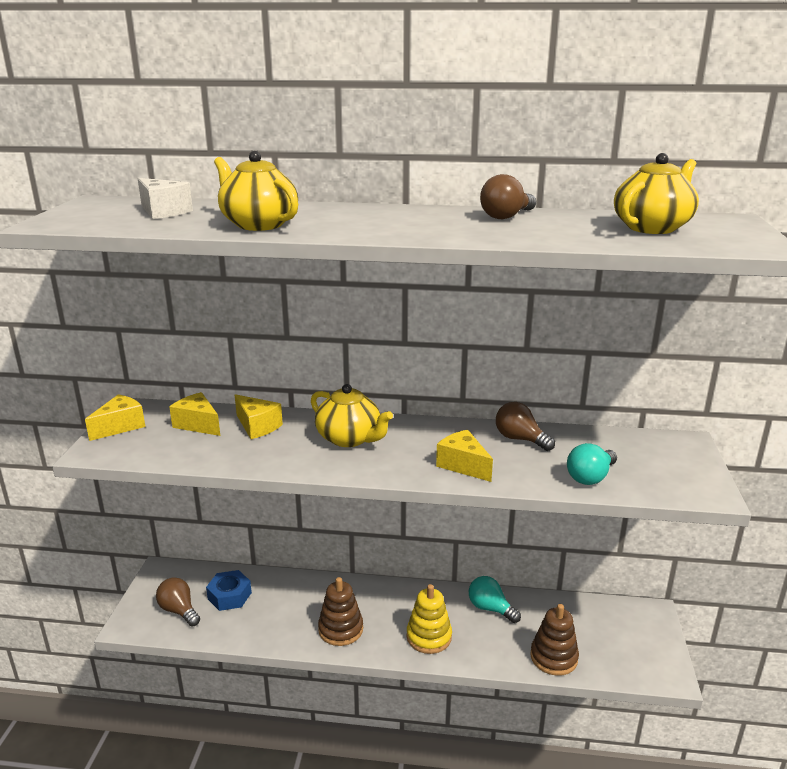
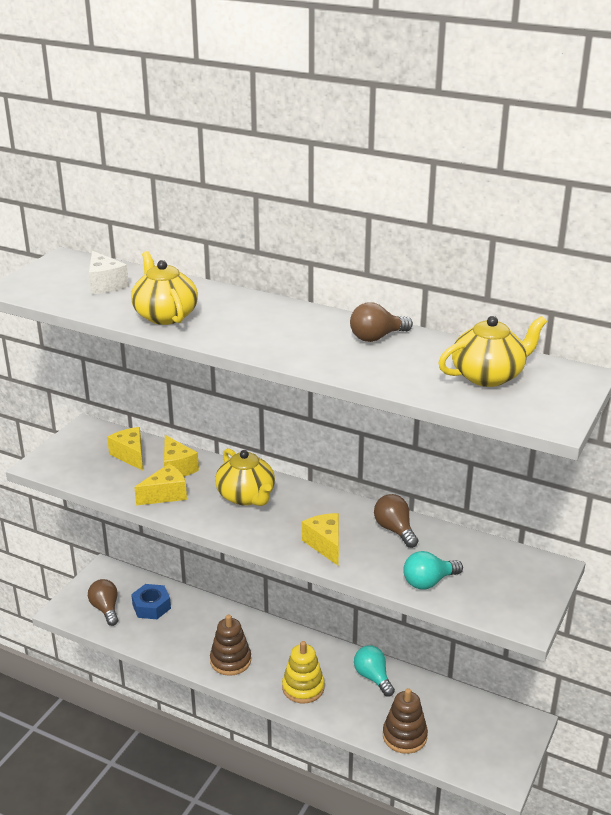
camera: 20 degrees right, 5 degrees up
yellow cheese [85,394,145,441] -> yellow cheese moved to [134,464,187,505]

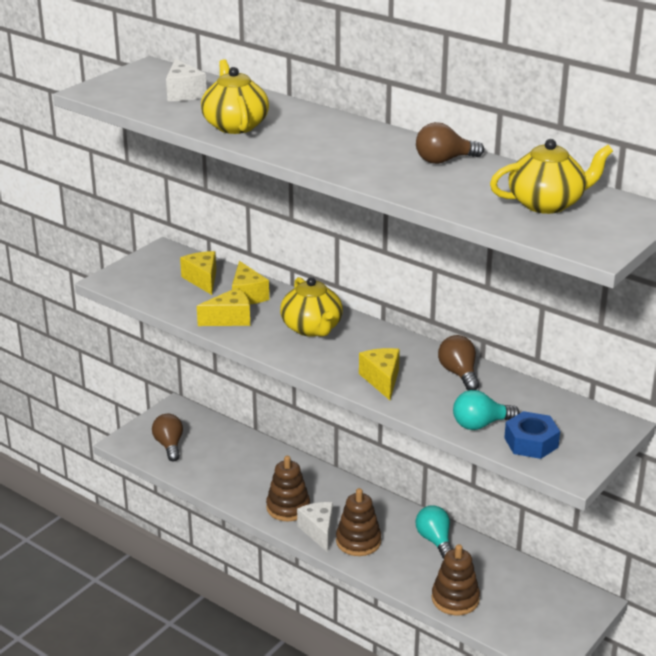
camera: 10 degrees right, 0 degrees up
blue nut [131,584,171,619] -> blue nut moved to [504,411,560,459]
yellow stacking toy [282,641,325,703] -> brown stacking toy [336,488,381,556]
none -> white cheese [297,502,333,552]

